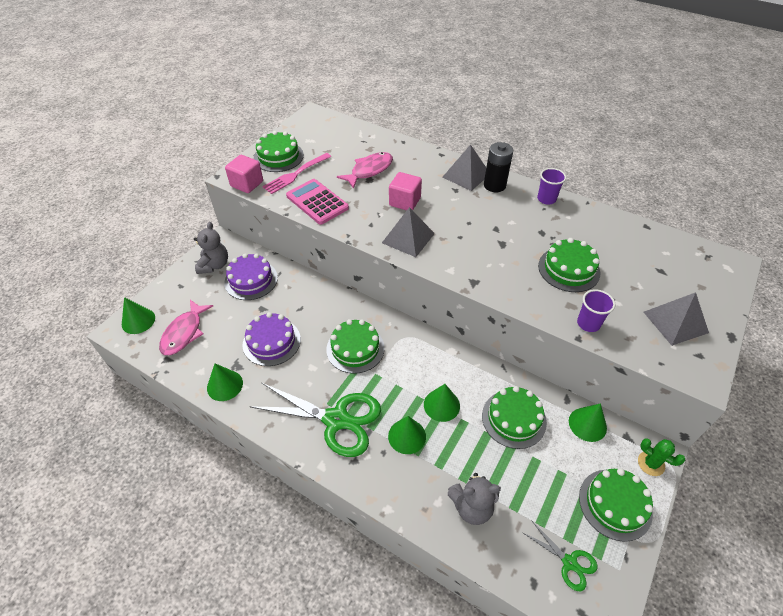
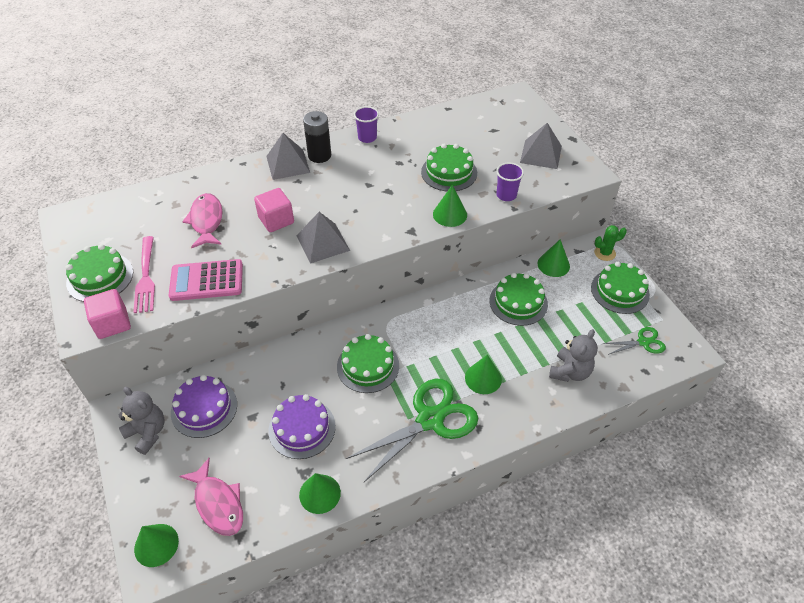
camera: 55 degrees left, 0 degrees up
green cone [424,384,460,422] -> green cone moved to [433,185,467,227]

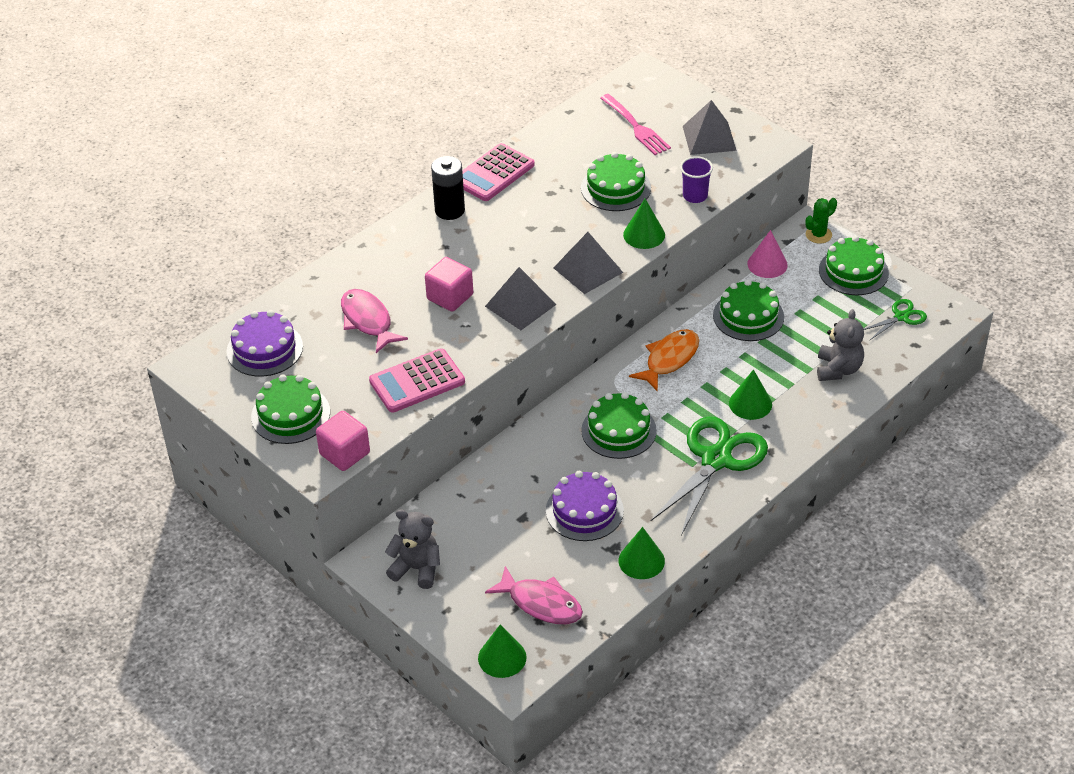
camera: 20 degrees left, 5 degrees down
pink fork [134,236,155,313] -> pink fork moved to [600,94,671,155]
purple cake [171,375,237,438] -> purple cake moved to [227,310,303,377]
grey pyramid [266,133,310,180] -> grey pyramid moved to [554,232,623,294]
purple cup [354,106,379,143] -> pink calculator [462,143,535,201]
green cone [537,239,570,277] -> pink cone [747,230,788,278]
none -> orange fish [629,329,699,392]

